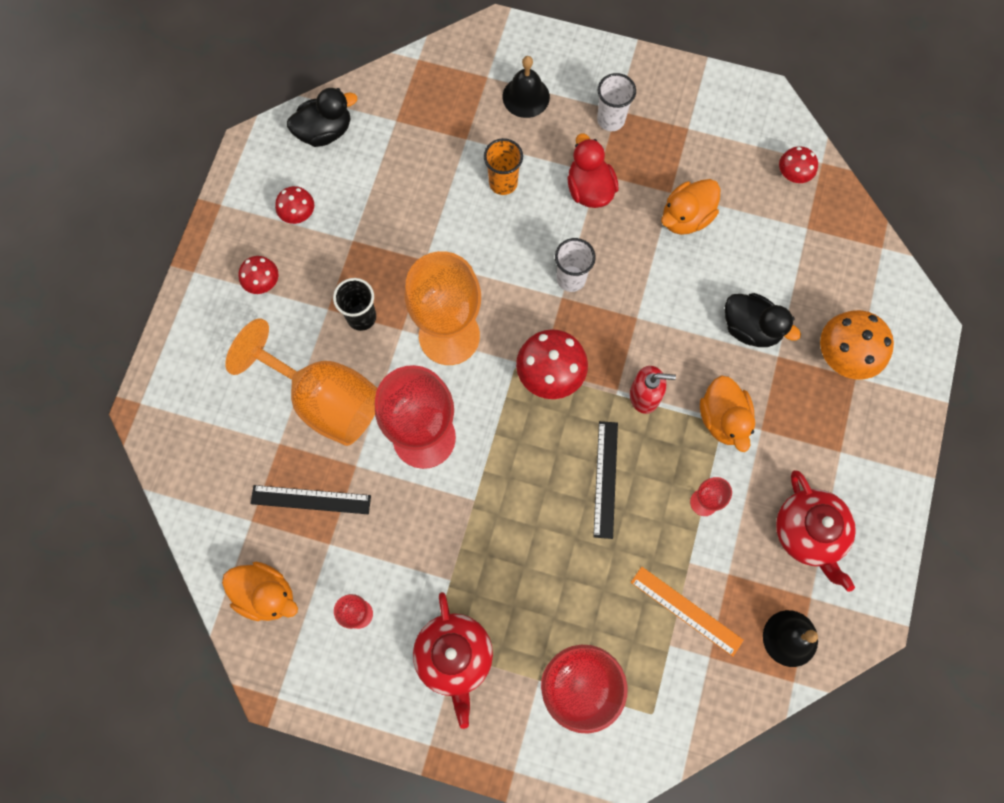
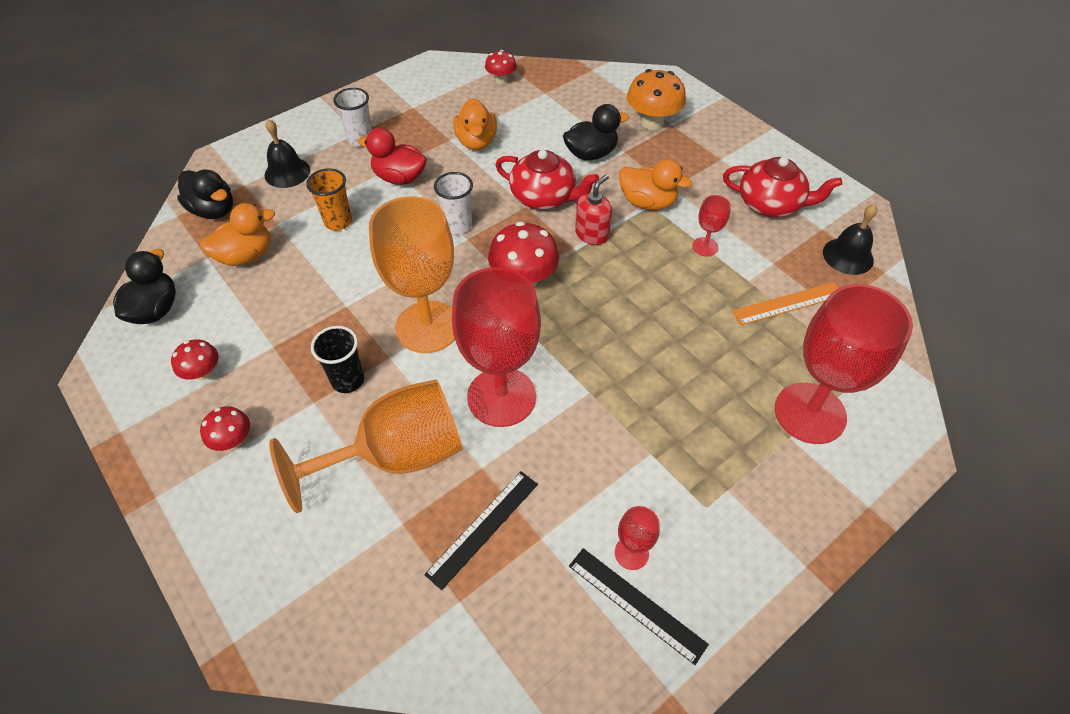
camera: 55 degrees left, 20 degrees down
orange duck [222,562,298,621] -> orange duck moved to [200,203,275,266]
red teapot [413,592,493,729] -> red teapot moved to [495,150,599,210]
black ruler [593,421,618,539] -> black ruler moved to [569,548,709,665]
none -> black duck [177,169,233,219]

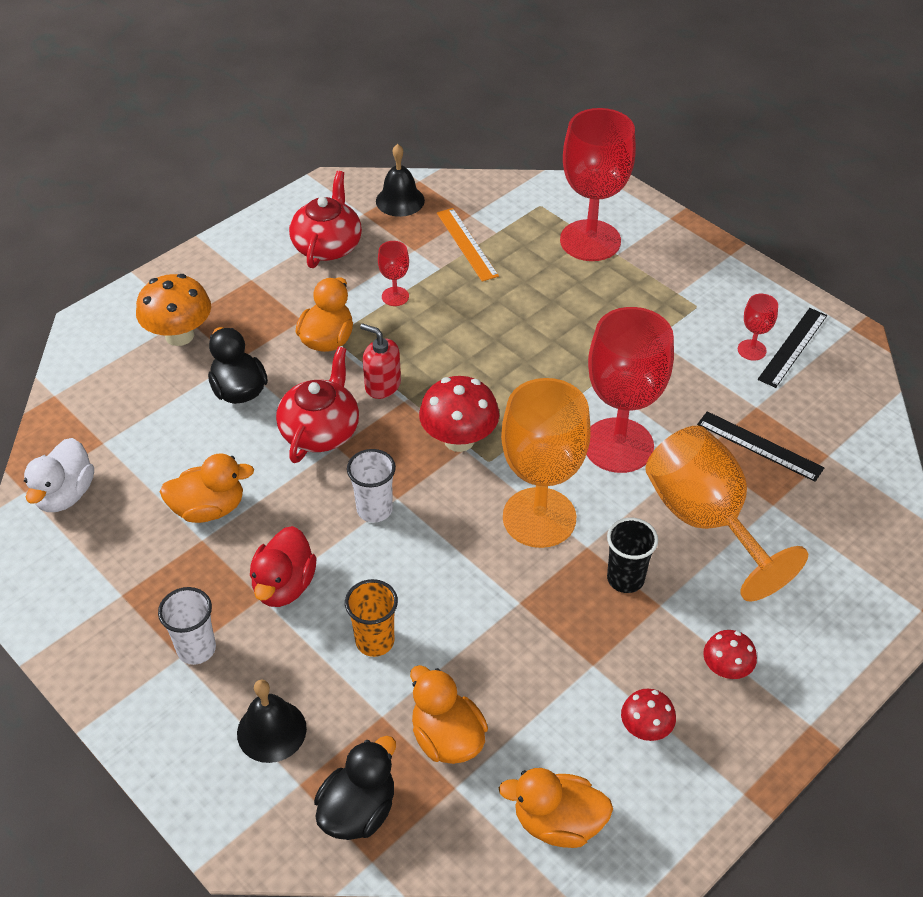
camera: 95 degrees left, 5 degrees down
black duck [113,249,176,324] -> orange duck [499,768,613,848]
red mushroom [485,50,517,84] -> white duck [24,438,94,512]

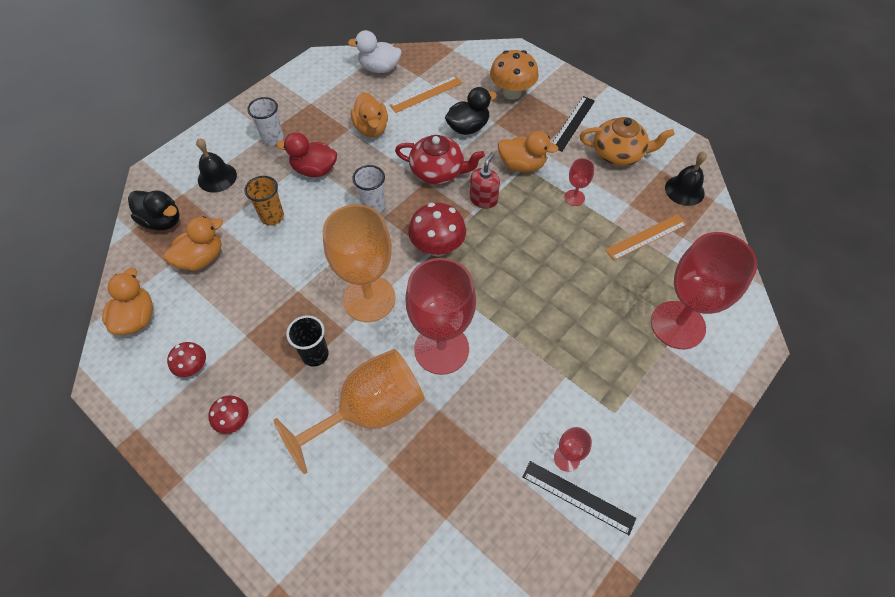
camera: 85 degrees right, 10 degrees up
red teapot [289,171,362,268] -> orange teapot [580,117,675,166]
black ruler [697,411,825,482] -> black ruler moved to [552,96,595,152]
none -> orange ruler [389,76,462,113]

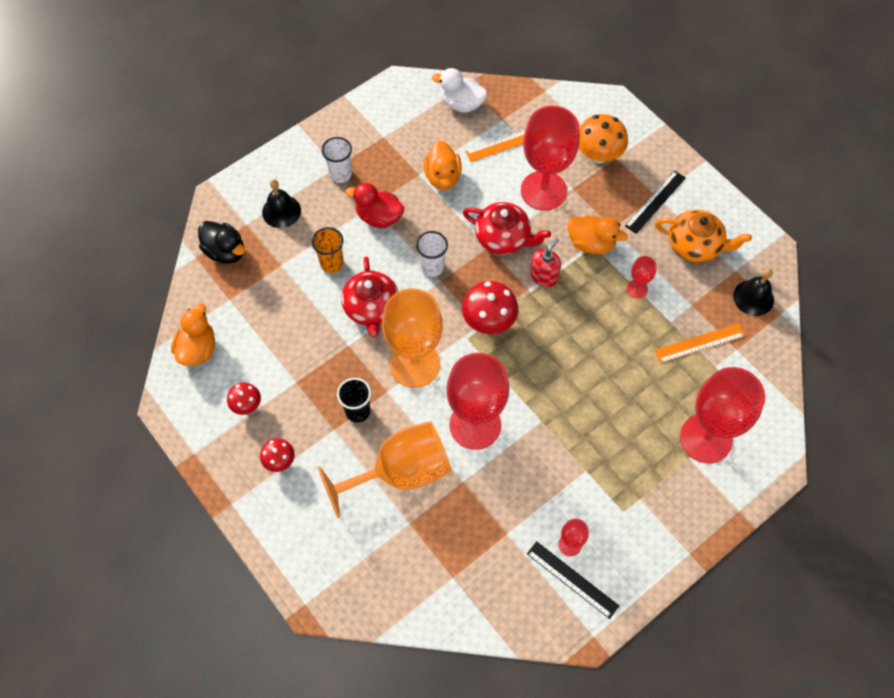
camera: 10 degrees right, 5 degrees up
orange duck [164,216,223,271] -> none
black duck [445,87,497,135] -> red goblet [521,106,580,211]
none -> red teapot [341,256,398,337]

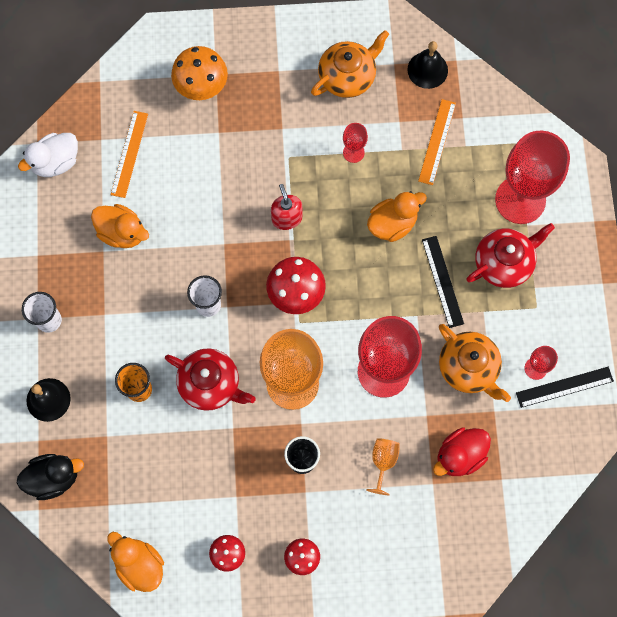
camera: 55 degrees left, 10 degrees up
orange goblet [318,421,451,518] -> orange goblet [366,438,400,495], size x0.43
red duck [346,182,404,228] -> red duck moved to [433,427,491,476]
red teapot [463,202,551,255] -> red teapot moved to [466,223,555,288]
red goblet [521,106,580,211] -> none
orange duck [567,215,628,254] -> orange duck moved to [367,191,427,242]
black ruler [625,171,686,234] -> black ruler moved to [422,236,464,328]
none -> orange teapot [439,324,511,402]

